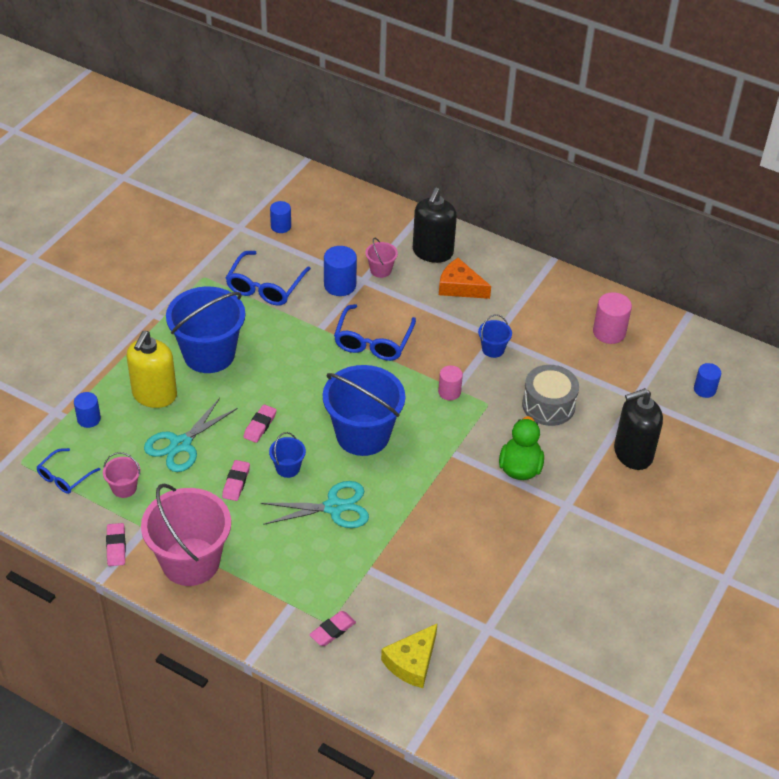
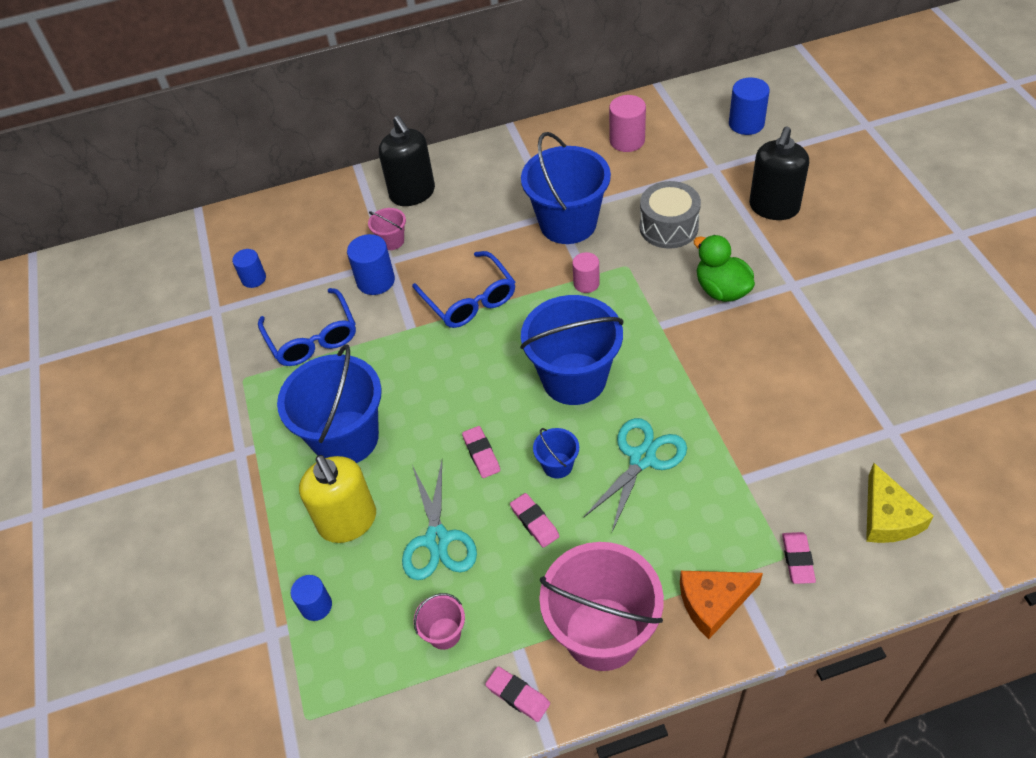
camera: 40 degrees left, 5 degrees up
blue glasses [37,448,100,494] -> none
orange cheese [439,258,491,299] -> orange cheese moved to [680,571,763,639]
blue bucket [478,314,512,358] -> blue bucket [521,132,611,244], size x2.27
blue cylinder [694,363,721,398] -> blue cylinder [729,77,770,135], size x1.52

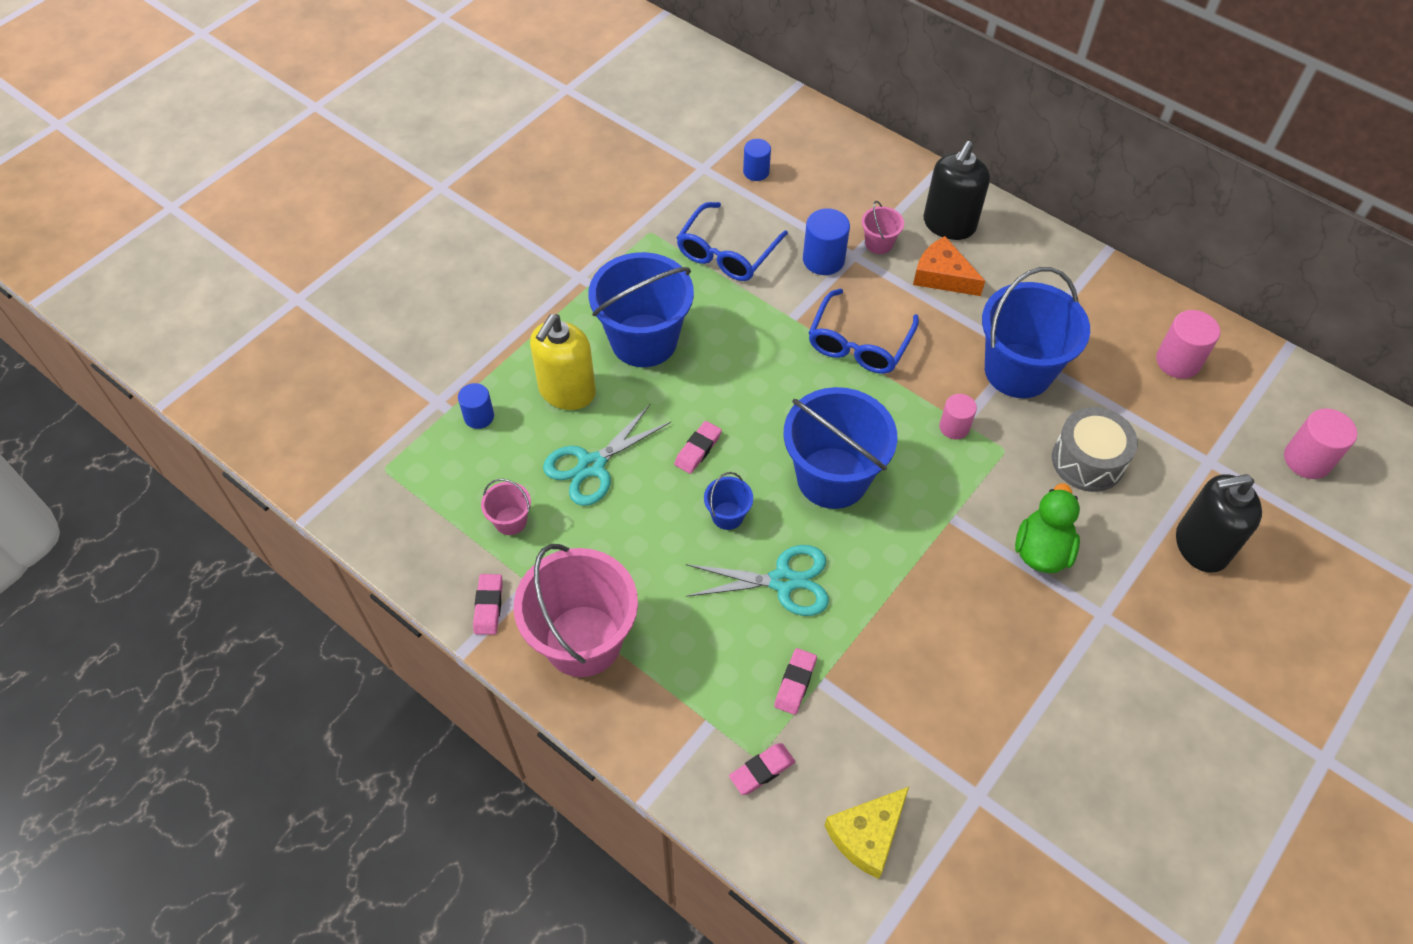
camera: 50 degrees right, 5 degrees up
pink eraser [510,493,559,548] -> pink eraser moved to [774,648,817,715]
orange cheese [680,571,763,639] -> orange cheese moved to [913,236,985,296]
blue cylinder [729,77,770,135] -> pink cylinder [1284,408,1357,479]

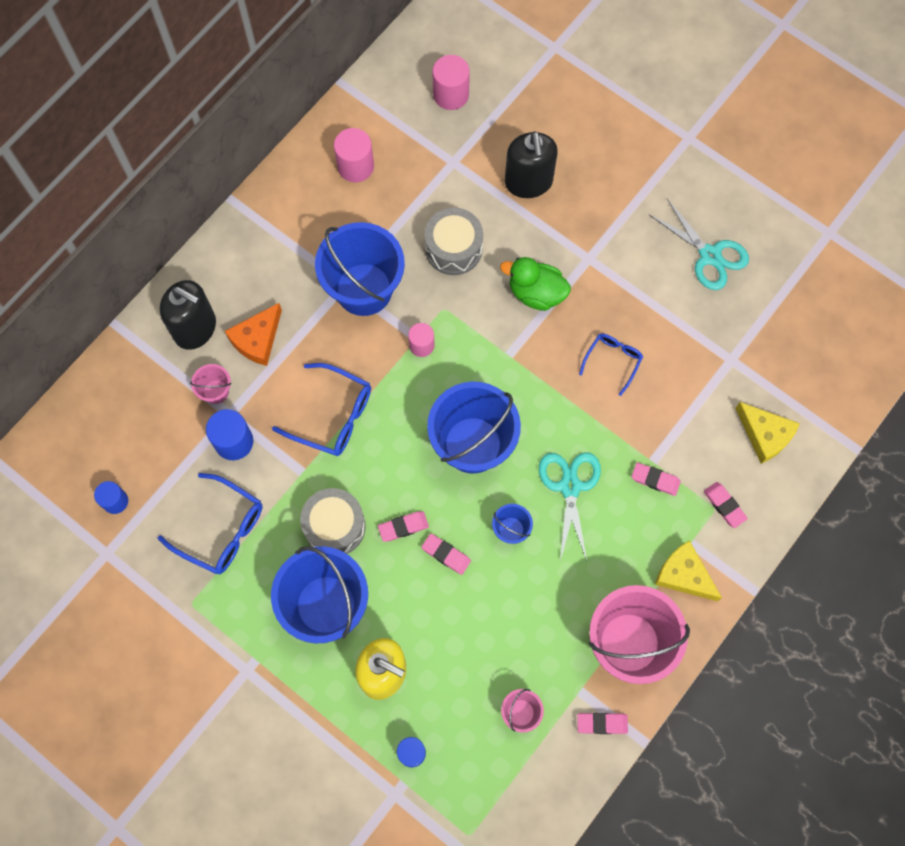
camera: 90 degrees left, 15 degrees up
turquoise scissors [543,404,671,506] -> turquoise scissors moved to [650,199,749,290]
none -> grey drum [300,488,366,554]
none -> pink eraser [378,511,429,542]
none -> blue glasses [579,334,643,396]
none -> yellow cheese [655,540,722,601]

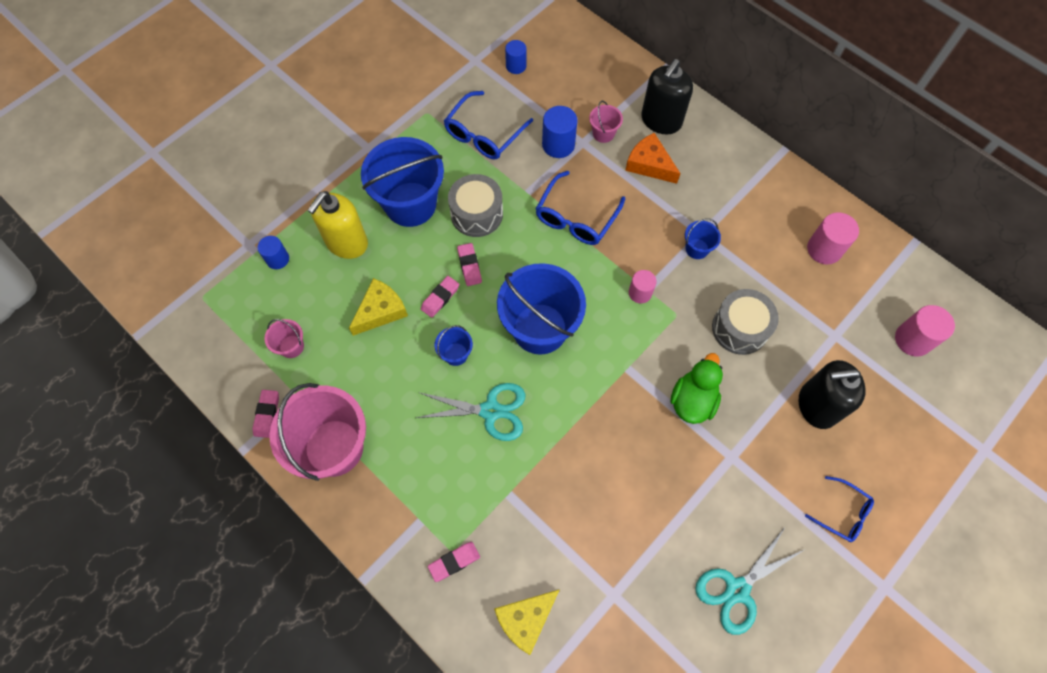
camera: 95 degrees right, 5 degrees down
blue bucket [315,222,405,316] -> blue bucket [685,218,721,259], size x0.44
blue glasses [579,334,643,396] -> blue glasses moved to [805,476,874,542]
pink eraser [631,462,681,496] -> none
yellow cheese [655,540,722,601] -> yellow cheese moved to [349,278,408,336]

